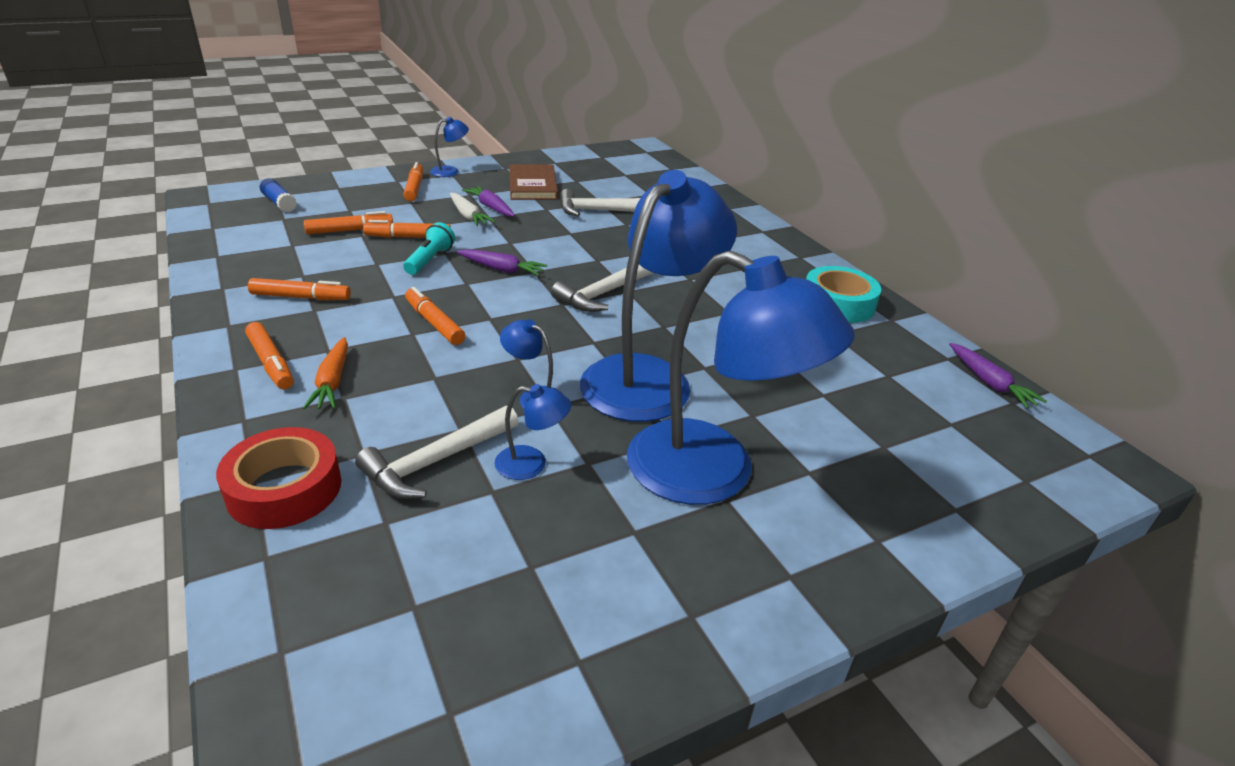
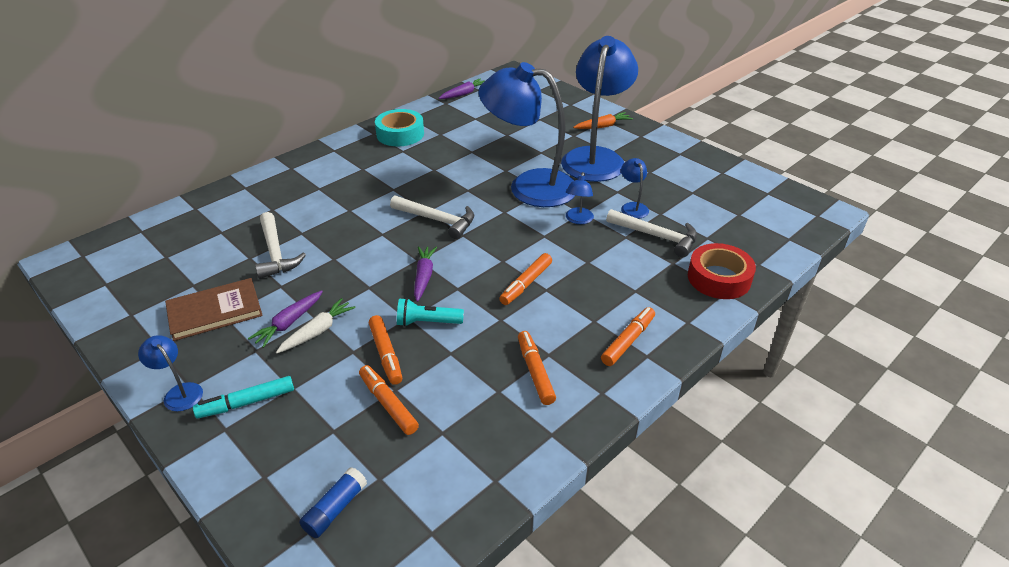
camera: 105 degrees left, 5 degrees up
orange carrot [303,337,348,410] -> orange carrot moved to [573,112,633,129]
orange marker [403,162,423,201] -> turquoise marker [193,376,294,418]

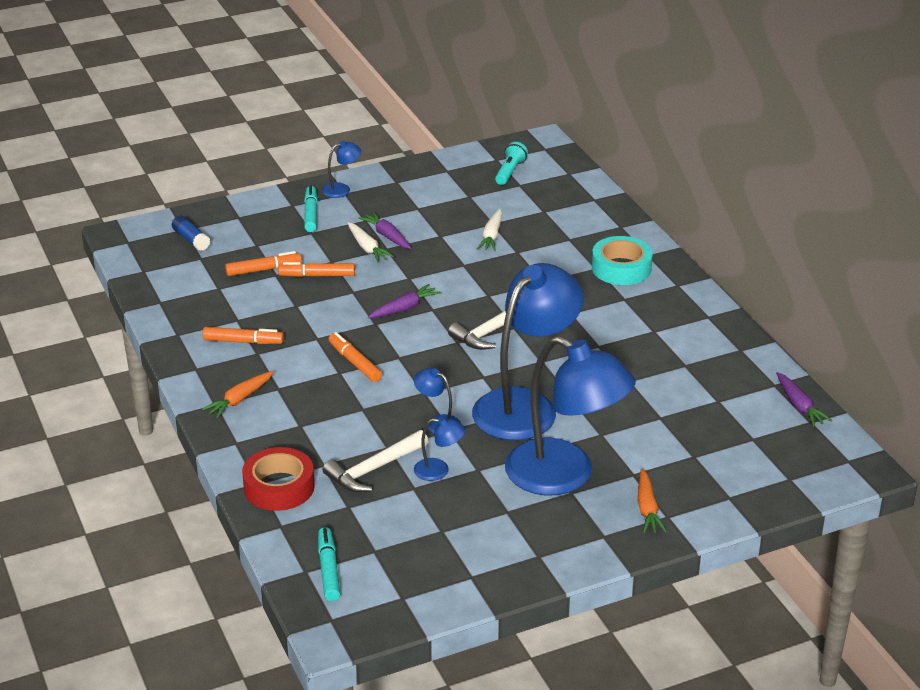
camera: 110 degrees right, 5 degrees down
brown book [165,278,263,341] -> none
white hammer [255,212,306,279] -> white carrot [477,208,502,251]
turquoise tape [375,109,424,146] -> turquoise tape moved to [592,236,653,285]
turquoise flashlight [397,298,464,327] -> turquoise flashlight moved to [495,142,528,185]
purple carrot [414,246,437,302] -> purple carrot turned 60 degrees counterclockwise [368,284,441,318]
orange marker [601,307,655,366] -> orange carrot [202,371,273,418]
none -> turquoise marker [318,527,340,601]

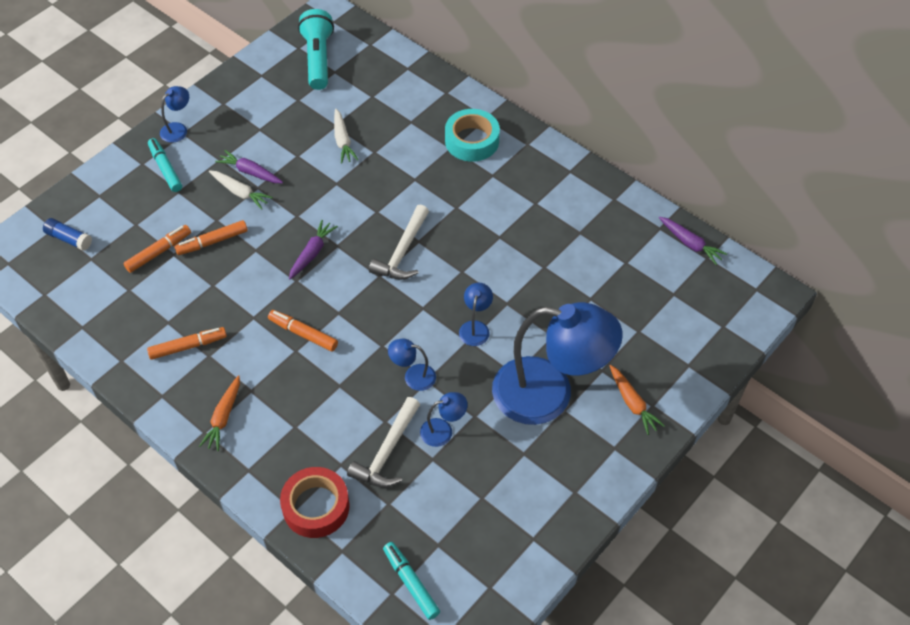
camera: 25 degrees left, 20 degrees up
blue lamp [472,263,584,440] -> blue lamp [459,283,493,346], size x0.40
turquoise flashlight [495,142,528,185] -> turquoise flashlight [298,9,334,90], size x1.64

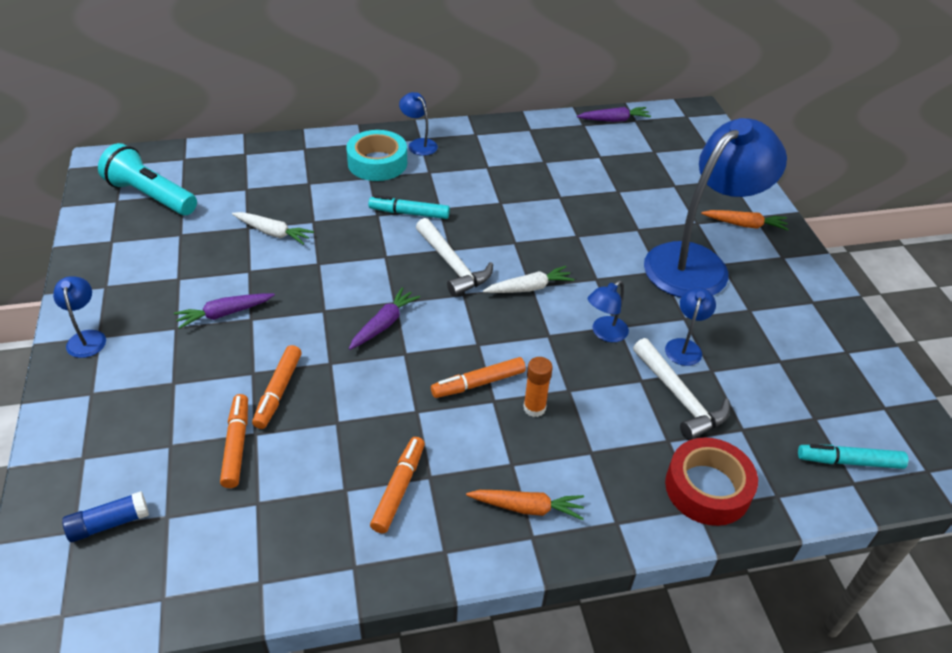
camera: 55 degrees left, 10 degrees down
turquoise marker [148,138,182,192] -> turquoise marker moved to [368,195,450,219]
orange carrot [199,375,240,451] -> orange carrot turned 45 degrees counterclockwise [466,490,584,520]
white carrot [209,170,273,210] -> white carrot moved to [483,266,574,293]
purple carrot [289,220,338,280] -> purple carrot turned 60 degrees clockwise [349,287,420,350]
blue lamp [459,283,493,346] -> blue lamp moved to [399,92,438,156]
none -> orange glue stick [523,357,553,417]

